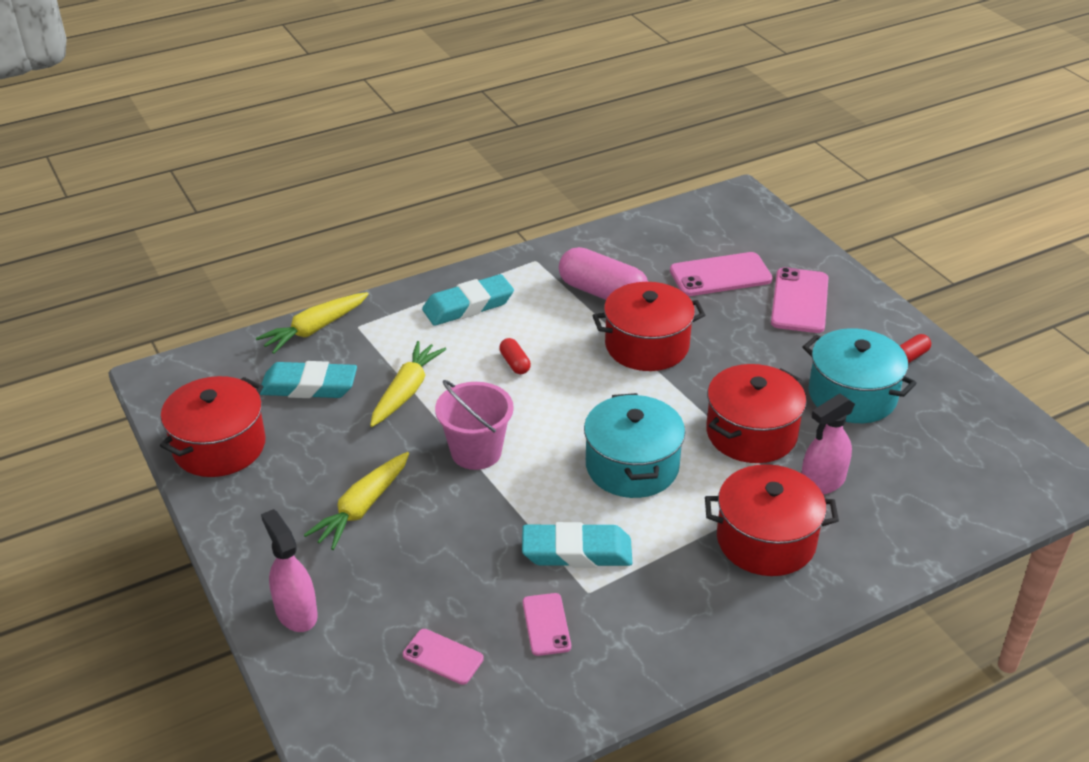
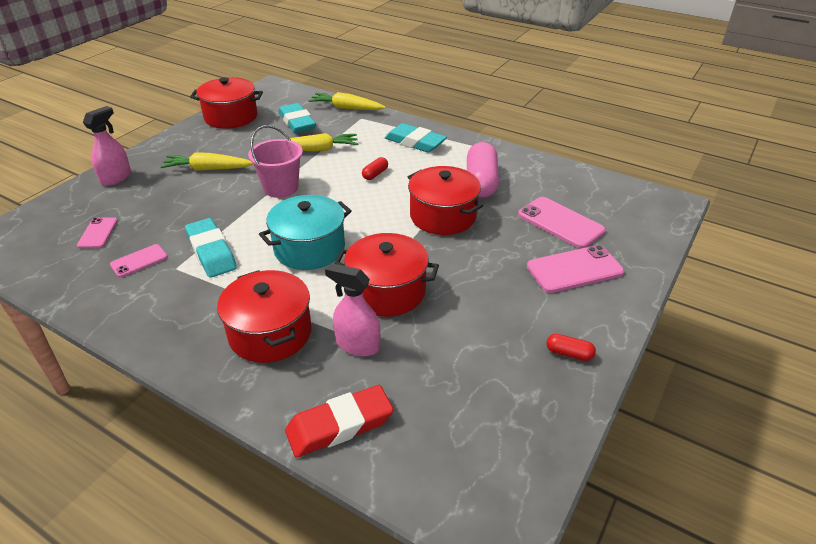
camera: 60 degrees right, 0 degrees up
turquoise pot [803,328,917,423] -> none
none -> red eraser [285,385,394,458]

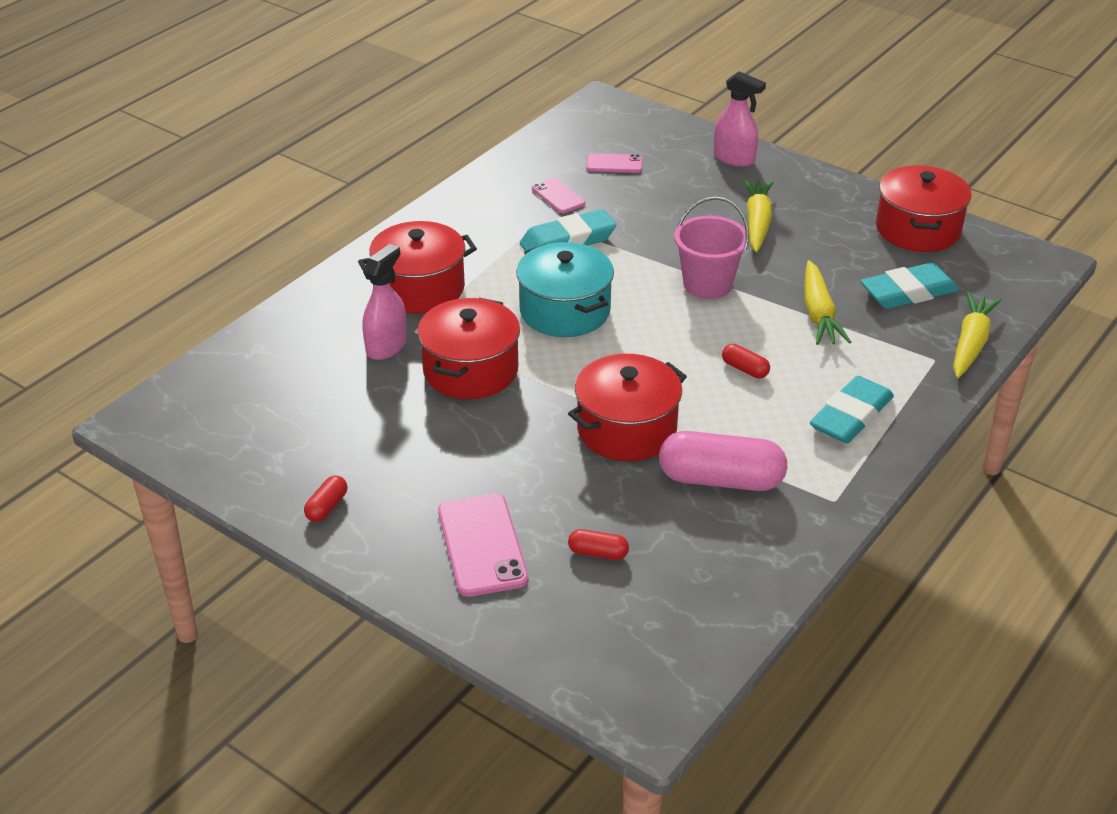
camera: 95 degrees right, 0 degrees up
red eraser [285,385,394,458] -> none
pink phone [518,197,606,249] -> red capsule [568,529,629,560]

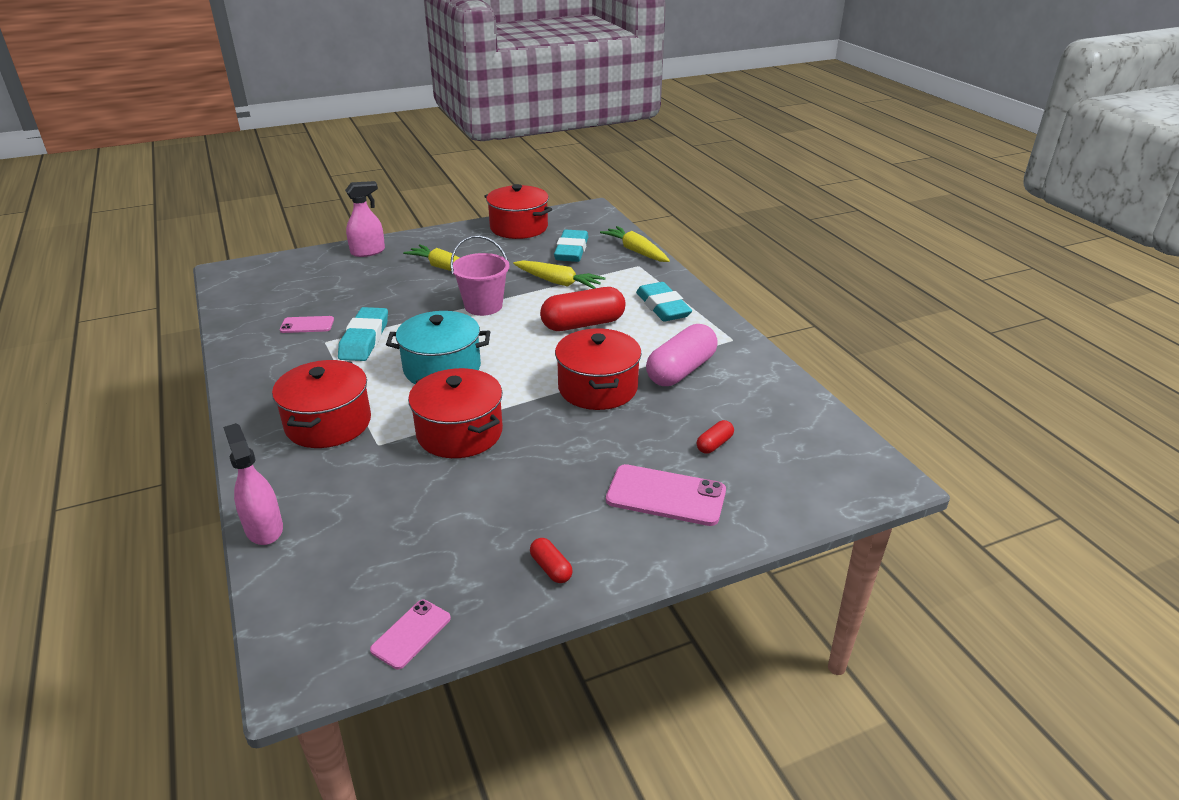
camera: 60 degrees left, 5 degrees down
pink spray bottle [362,244,407,360] -> pink spray bottle moved to [223,423,283,545]
pink phone [586,153,642,173] -> pink phone moved to [370,600,451,669]
red capsule [722,344,770,378] -> red capsule [540,287,626,331], size x2.18

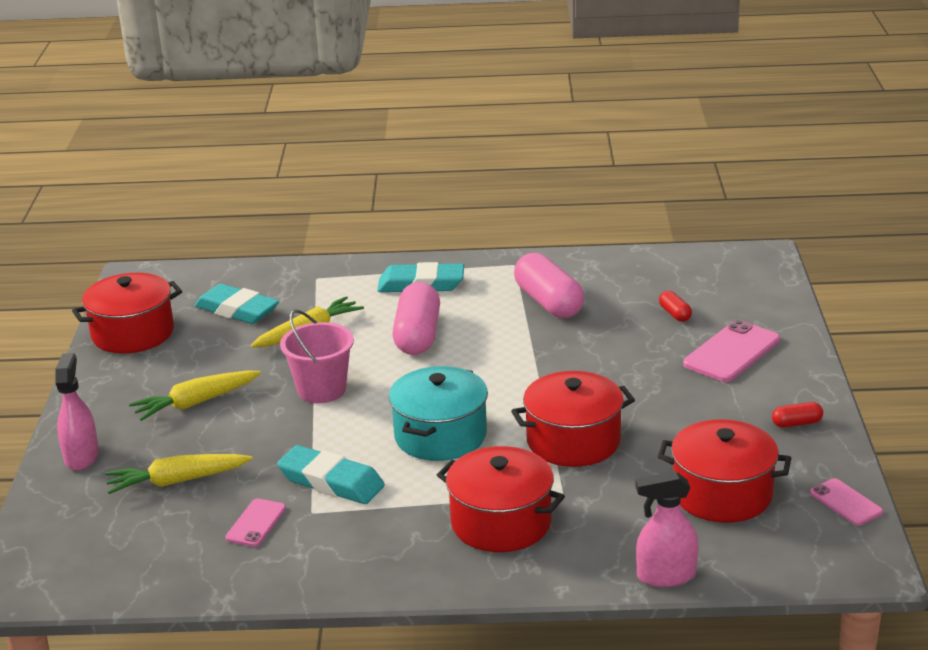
camera: 65 degrees left, 5 degrees down
red capsule [540,287,626,331] -> pink capsule [392,282,440,355]
red pot [555,328,642,410] -> red pot moved to [658,419,791,523]
yellow carrot [600,226,670,262] -> yellow carrot moved to [105,454,253,494]

